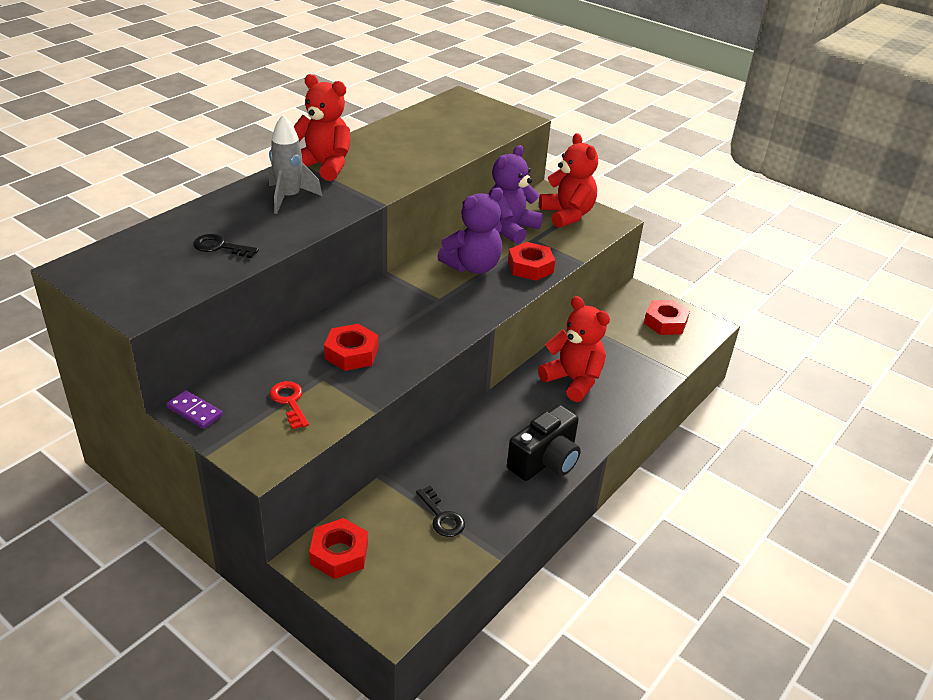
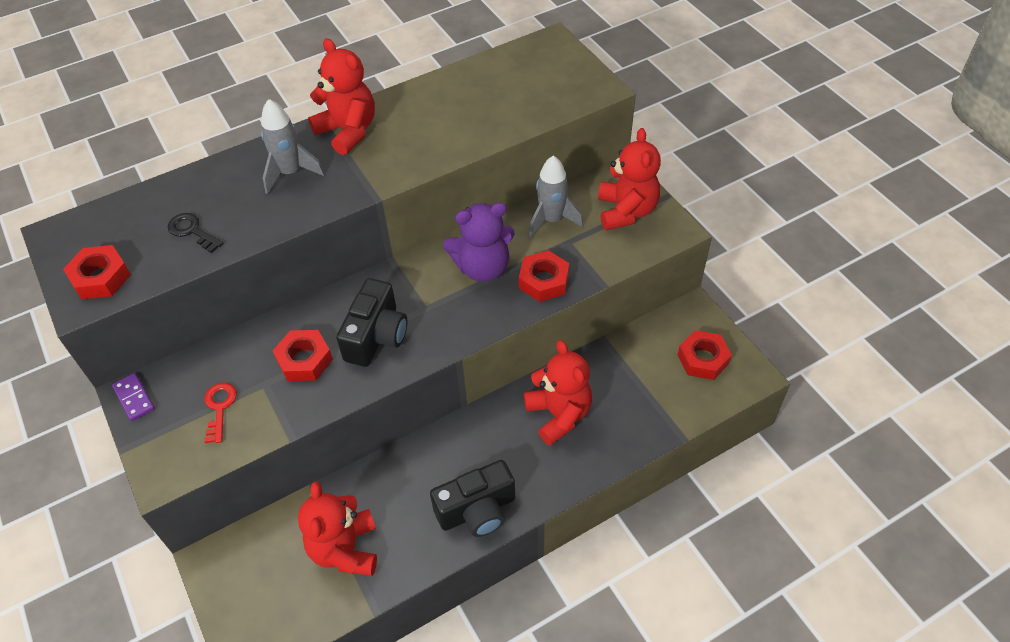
camera: 25 degrees right, 15 degrees up
red nut [309,518,368,579] -> red nut moved to [63,245,131,299]
black key [416,486,465,537] -> red teddy bear [298,481,377,576]
purple teddy bear [488,145,543,244] -> grey rocket [528,156,583,238]
none -> black camera [336,278,407,367]

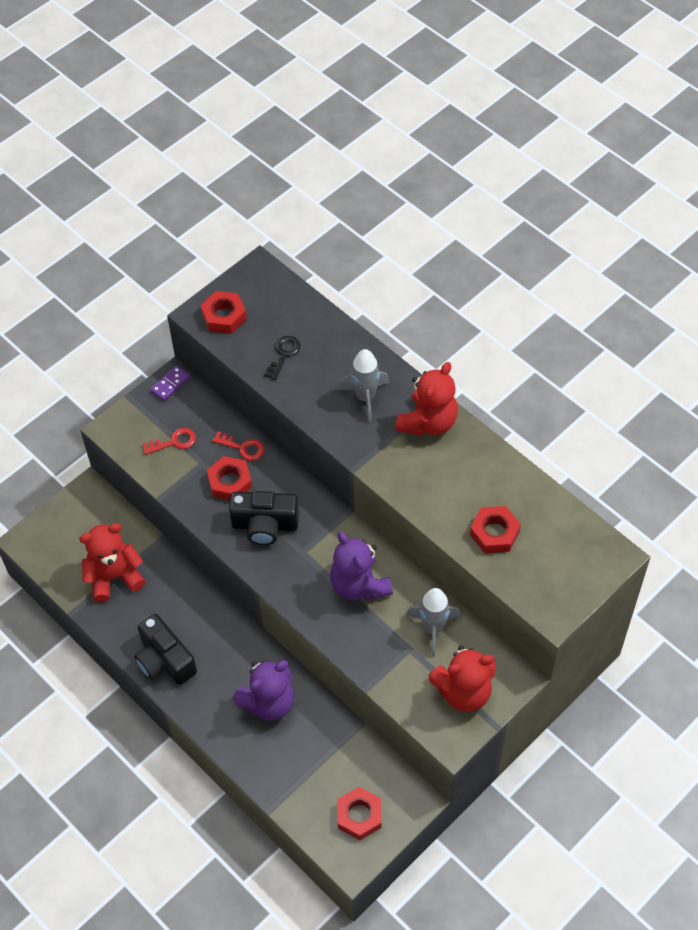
camera: 75 degrees right, 5 degrees up
red nut [519,250,569,302] -> red nut moved to [470,506,521,553]
red teddy bear [524,340,592,446] -> purple teddy bear [232,660,295,720]
none -> red key [212,431,265,461]

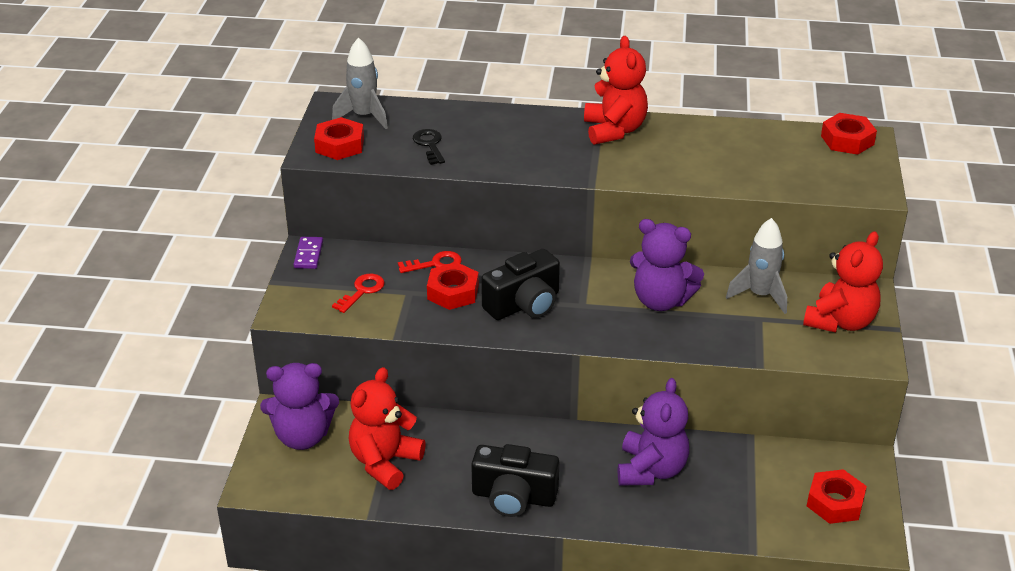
camera: 40 degrees left, 20 degrees down
grey rocket [337,349,390,423] -> grey rocket moved to [332,37,388,129]
red nut [470,506,521,553] -> red nut moved to [821,113,877,155]
none -> purple teddy bear [260,363,339,450]

